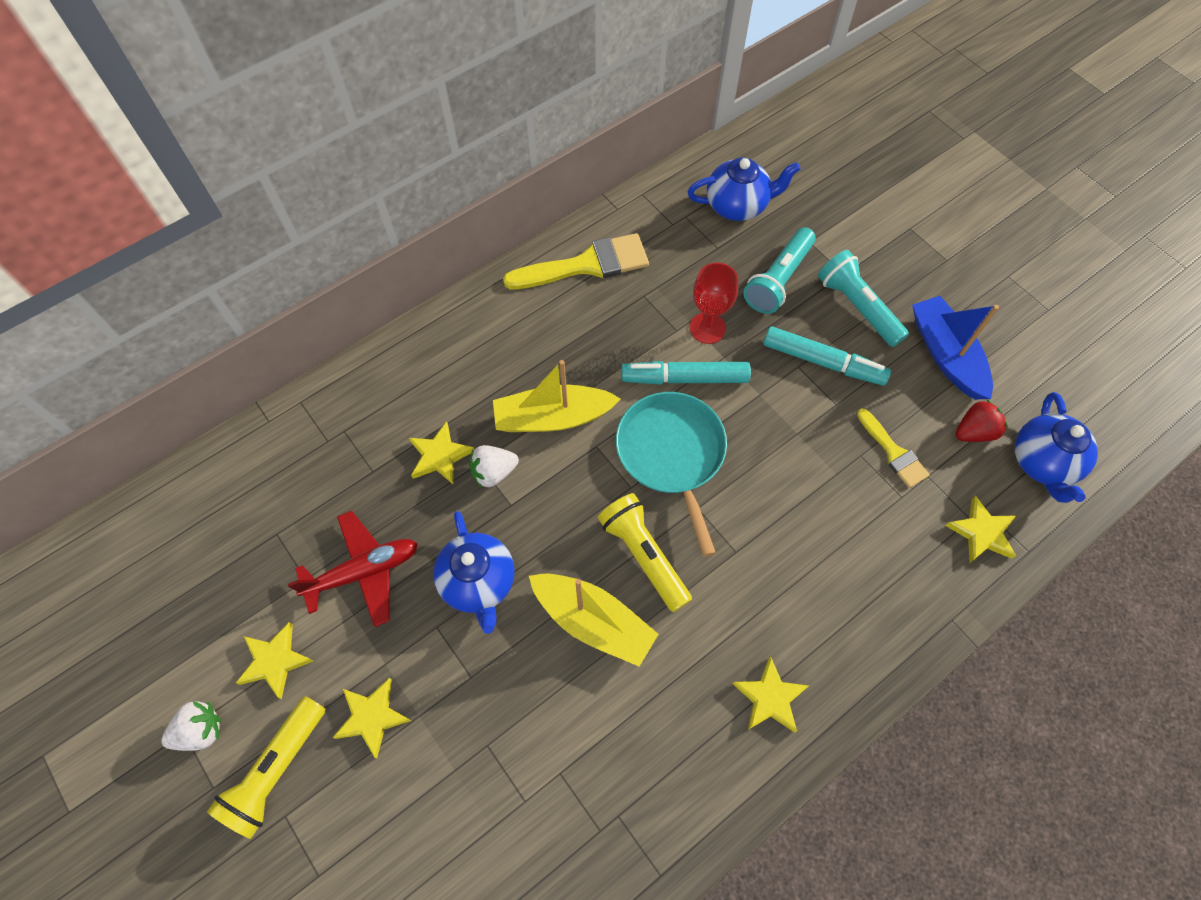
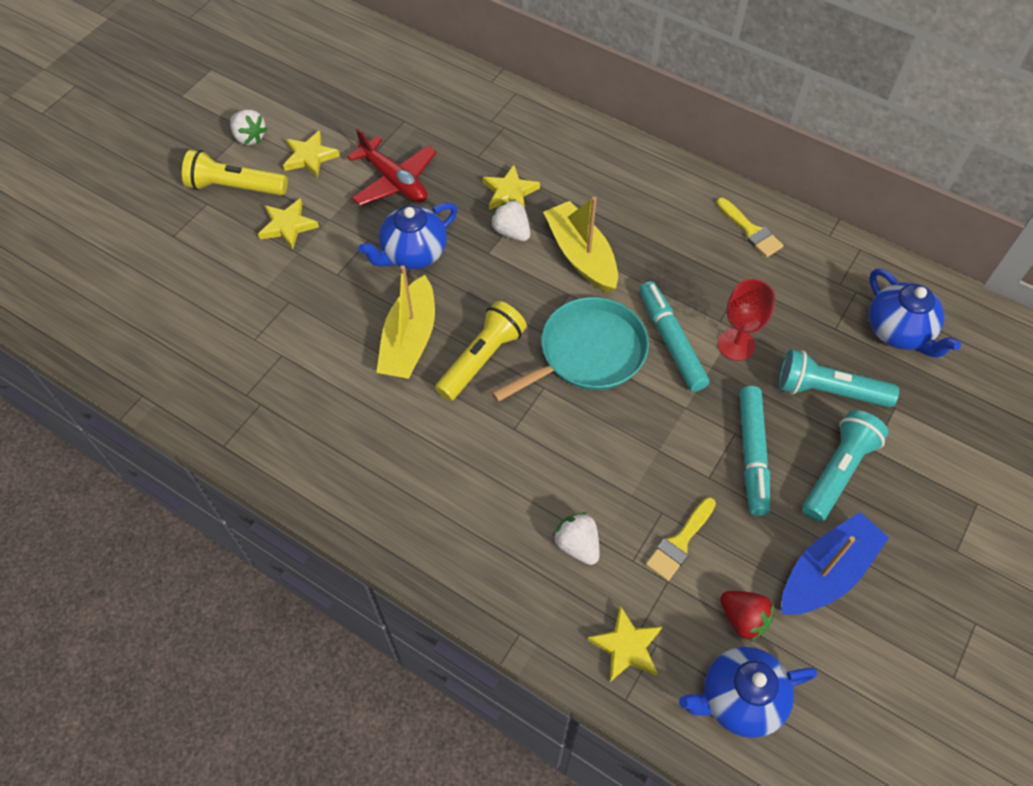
camera: 70 degrees right, 5 degrees down
yellow brush [503,233,649,289] -> yellow brush [717,198,784,257], size x0.58
yellow star [732,656,809,733] -> none
none -> white strawberry [553,512,599,565]

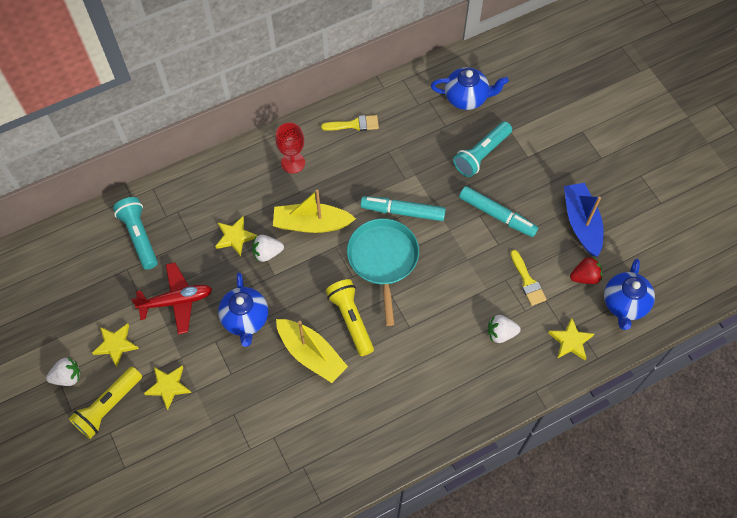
camera: 60 degrees left, 5 degrees up
red goblet [718,279,775,361] -> red goblet moved to [275,122,305,173]
turquoise flashlight [802,410,888,522] -> turquoise flashlight moved to [113,197,158,270]

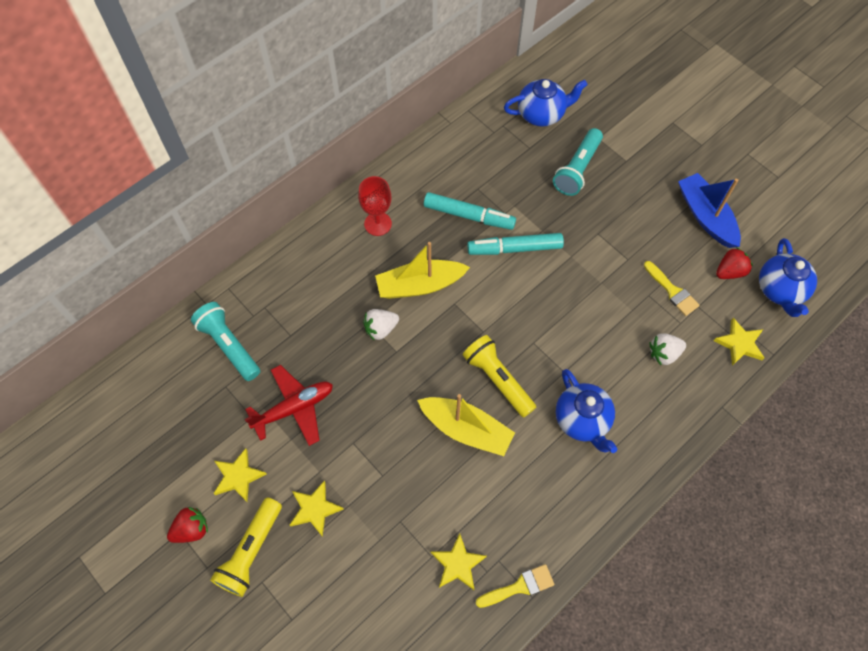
camera: 15 degrees left, 0 degrees up
white strawberry [46,358,81,386] -> red strawberry [167,507,208,543]
yellow star [215,216,257,257] -> yellow star moved to [431,534,487,590]
blue teapot [218,273,268,347] -> blue teapot moved to [556,369,618,453]
yellow brush [321,115,379,131] -> yellow brush moved to [476,564,555,608]
turquoise pan [347,219,419,326] -> none
turquoise marker [459,186,538,237] -> turquoise marker moved to [424,192,516,230]

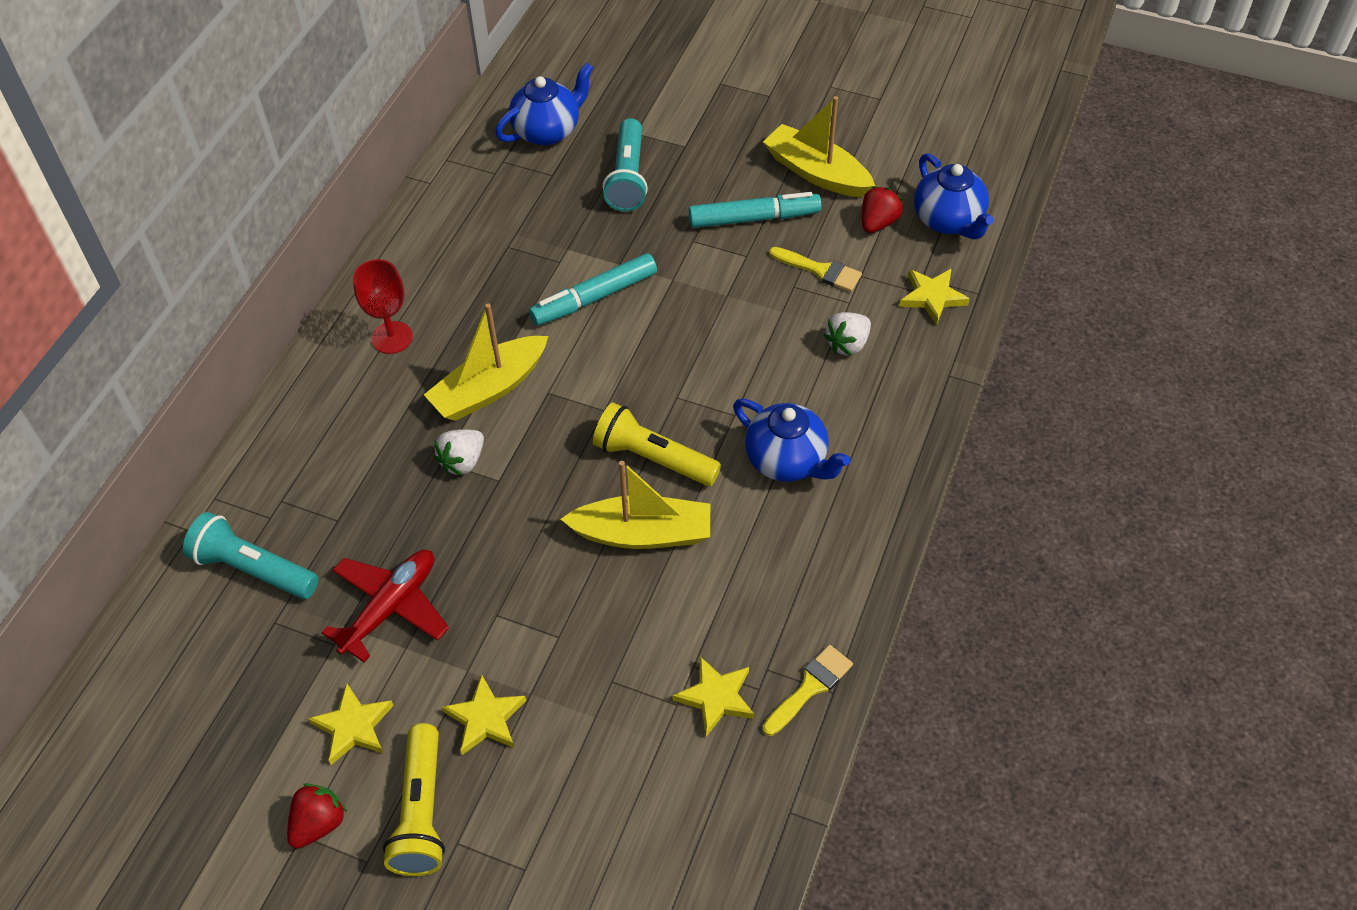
camera: 25 degrees left, 10 degrees down
turquoise marker [424,192,516,230] -> turquoise marker moved to [689,192,822,228]
blue boat [678,173,741,248] -> yellow boat [763,96,875,197]

